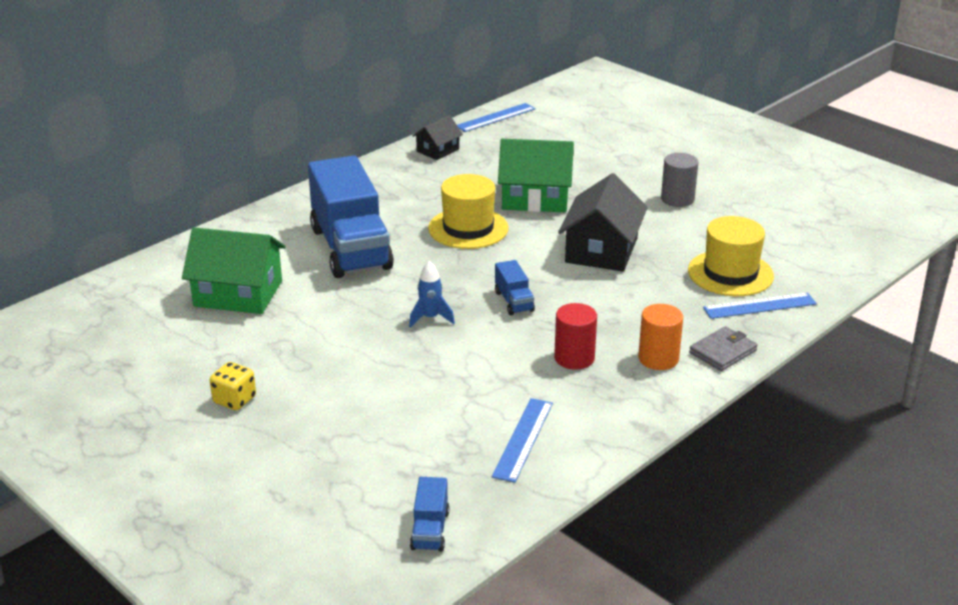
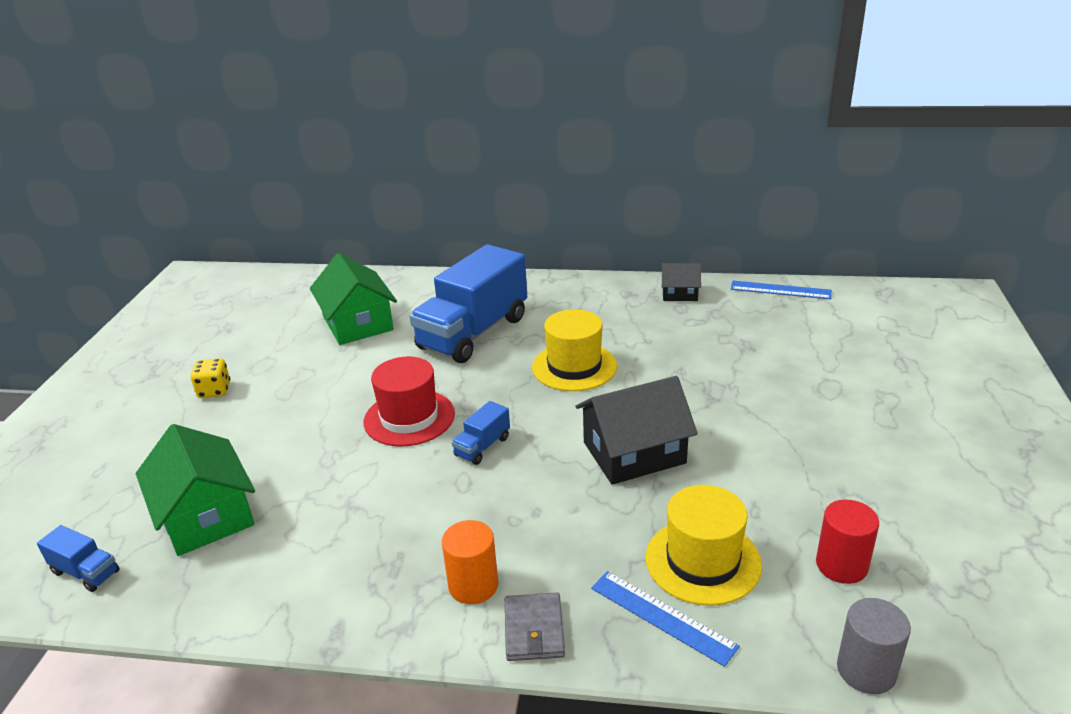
camera: 55 degrees right, 0 degrees up
blue rocket [409,261,455,328] -> red hat [364,357,455,446]
blue truck [410,477,450,552] -> blue truck turned 120 degrees counterclockwise [37,525,120,592]
blue ruler [492,398,553,483] -> none
green house [498,139,574,212] -> green house moved to [136,424,255,556]
red cylinder [554,303,597,370] -> red cylinder moved to [816,499,879,584]
grey cylinder [661,153,698,207] -> grey cylinder moved to [837,598,911,694]
grey wallet [689,326,758,371] -> grey wallet turned 75 degrees clockwise [505,592,565,661]

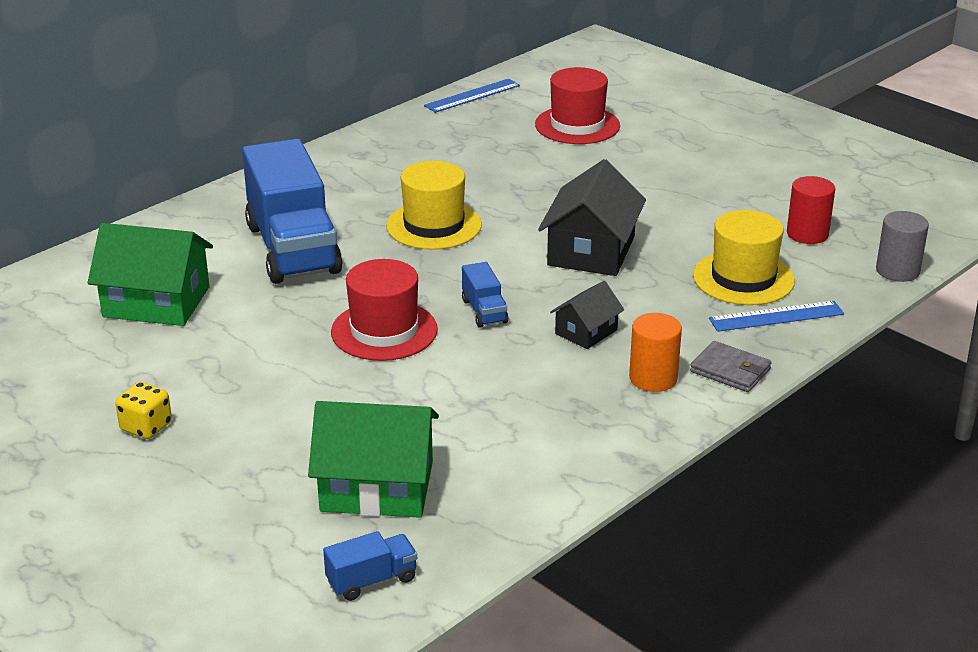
camera: 55 degrees left, 0 degrees up
black house [661,263,701,301] -> black house moved to [550,281,624,349]
none -> red hat [535,67,620,144]

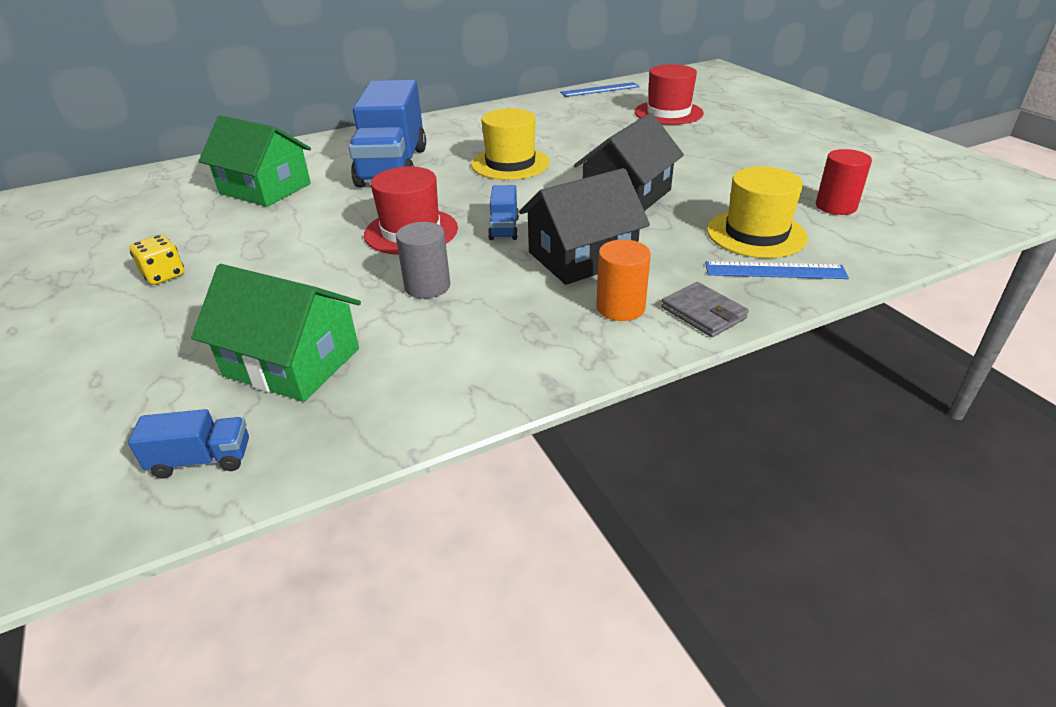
camera: 20 degrees right, 5 degrees up
black house [550,281,624,349] -> black house [519,168,650,285], size x1.83
grey cylinder [876,211,929,282] -> grey cylinder moved to [396,222,450,299]

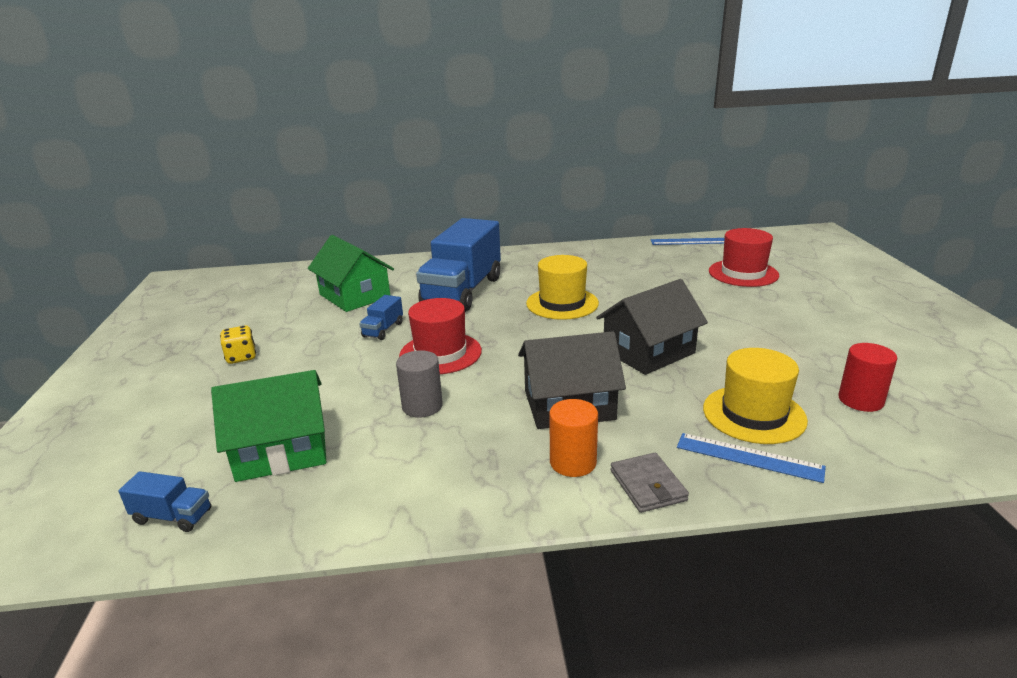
camera: 20 degrees right, 10 degrees down
green house [191,264,361,402] -> green house turned 60 degrees counterclockwise [211,370,326,482]
blue truck [488,185,519,240] -> blue truck moved to [359,295,403,340]

